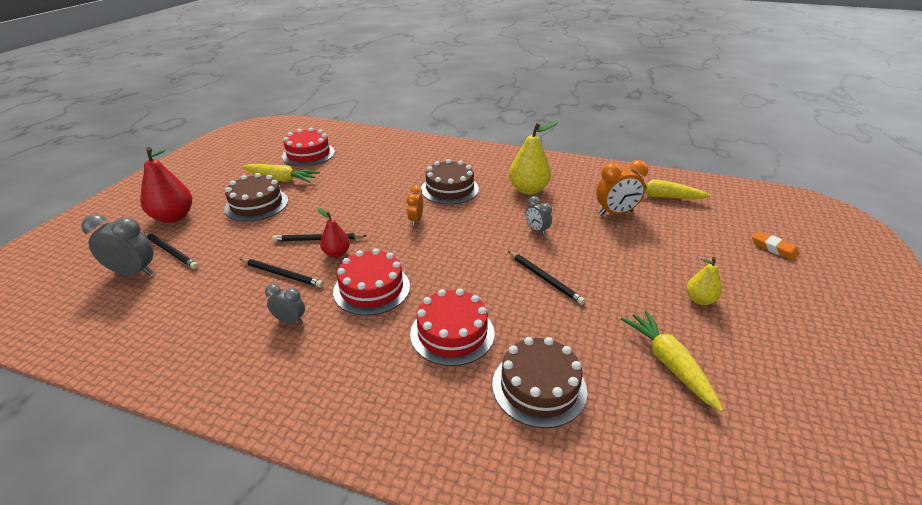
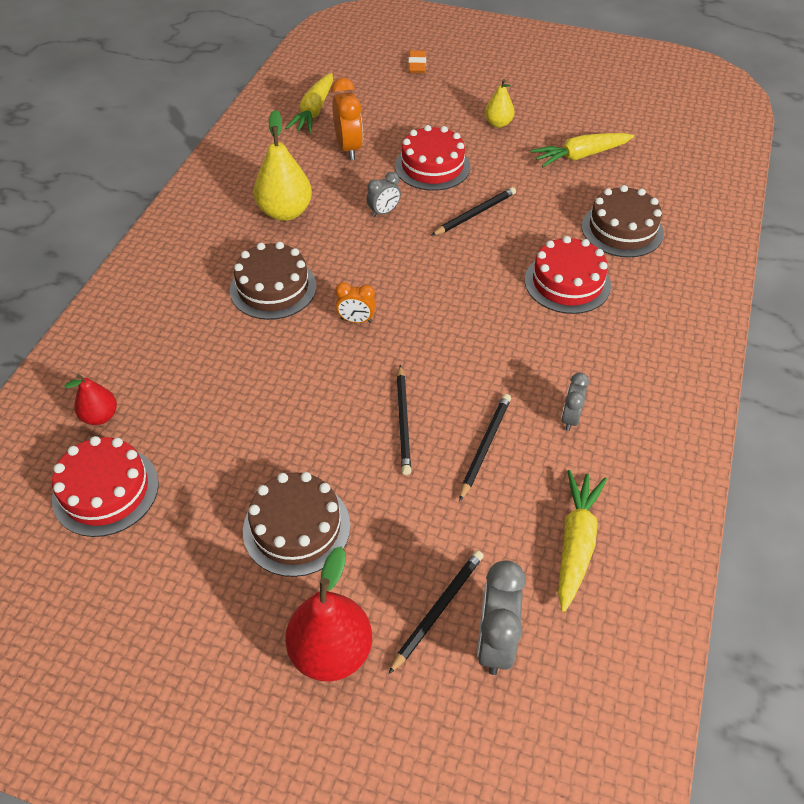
camera: 90 degrees left, 15 degrees up
yellow carrot [242,164,320,183] -> yellow carrot moved to [558,470,607,612]
red pear [318,208,350,258] -> red pear moved to [64,374,117,425]
red cake [333,249,410,316] -> red cake moved to [395,125,471,191]
orange eraser [752,231,800,261] -> orange eraser turned 45 degrees counterclockwise [408,50,426,73]

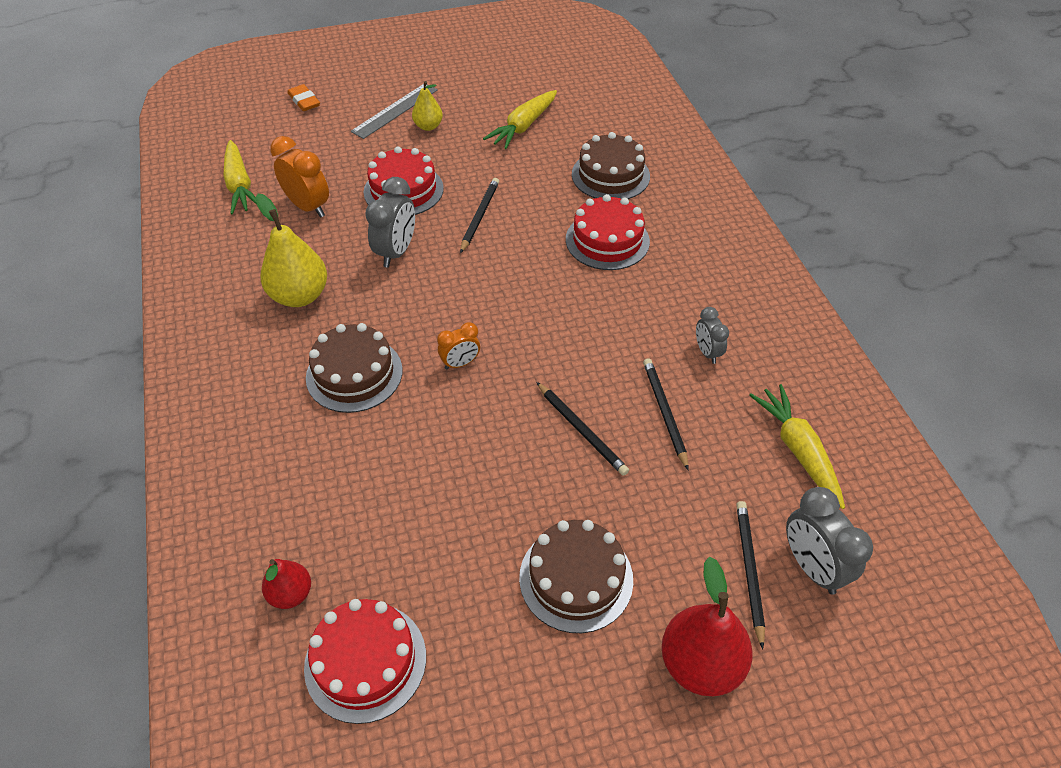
camera: 35 degrees left, 0 degrees up
grey clock [367,172,401,218] -> grey clock [365,177,415,268], size x1.68
none -> grey ruler [351,84,438,139]

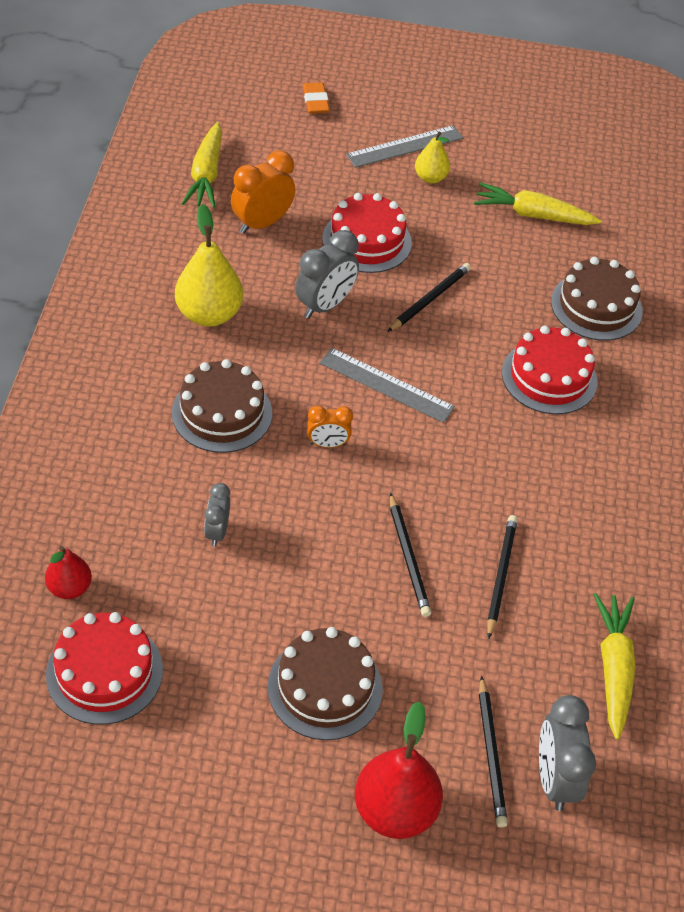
camera: 20 degrees right, 0 degrees up
orange clock [270,136,329,218] -> orange clock turned 105 degrees counterclockwise [231,151,295,234]
yellow carrot [483,90,557,149] -> yellow carrot turned 45 degrees clockwise [474,183,602,225]
grey clock [696,307,729,364] -> grey clock moved to [204,483,230,547]
black pencil [736,501,765,649] -> black pencil turned 150 degrees clockwise [479,676,508,828]
none -> grey ruler [319,348,455,423]

